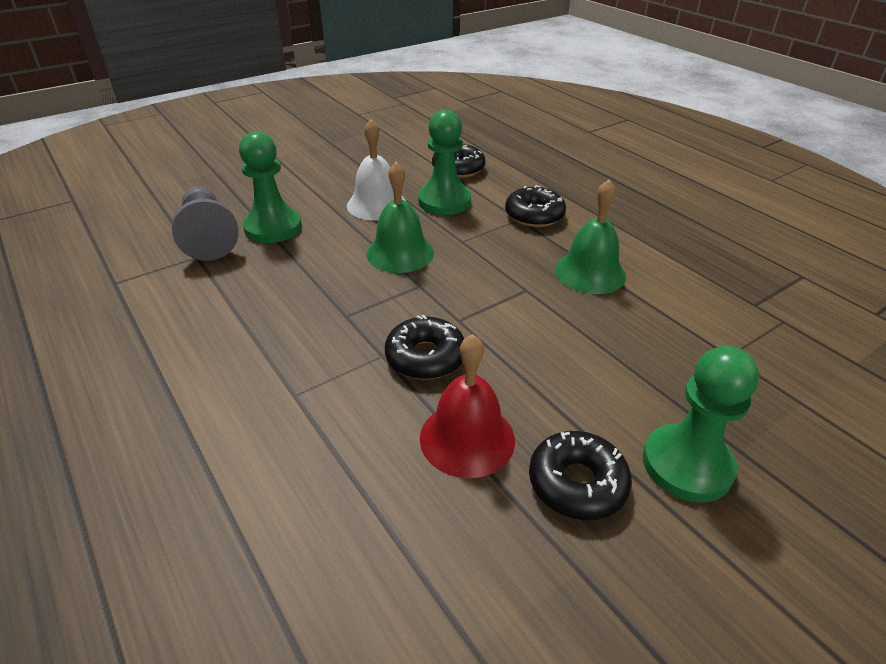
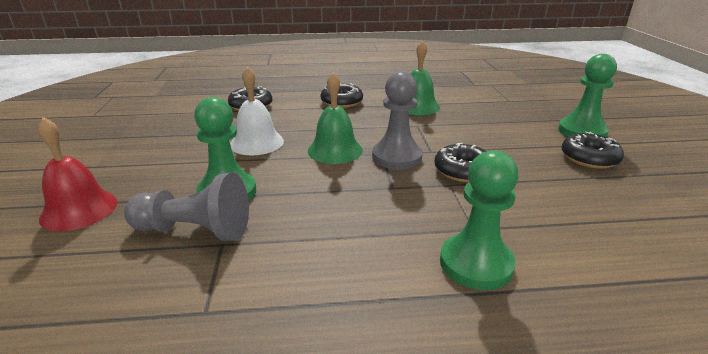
camera: 60 degrees left, 10 degrees down
green pawn [418,110,471,215] -> green pawn moved to [440,150,519,290]
red bell [420,334,515,478] -> red bell moved to [38,117,117,231]
none -> grey pawn [372,71,423,170]

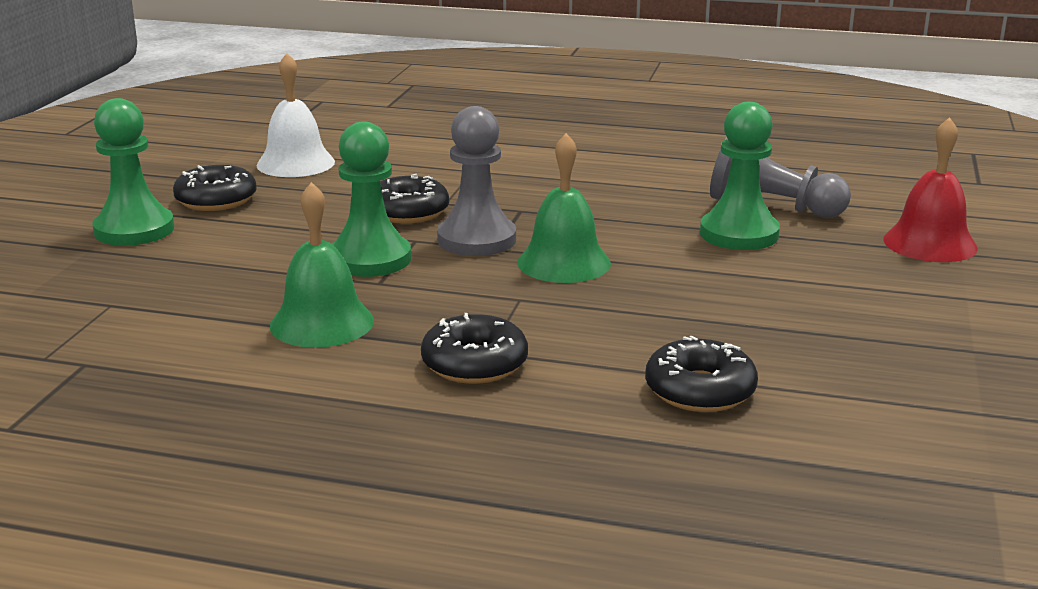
camera: 160 degrees left, 5 degrees down
white bell [230,67,284,155] -> white bell moved to [257,53,335,177]
green pawn [440,150,519,290] -> green pawn moved to [332,121,411,277]

